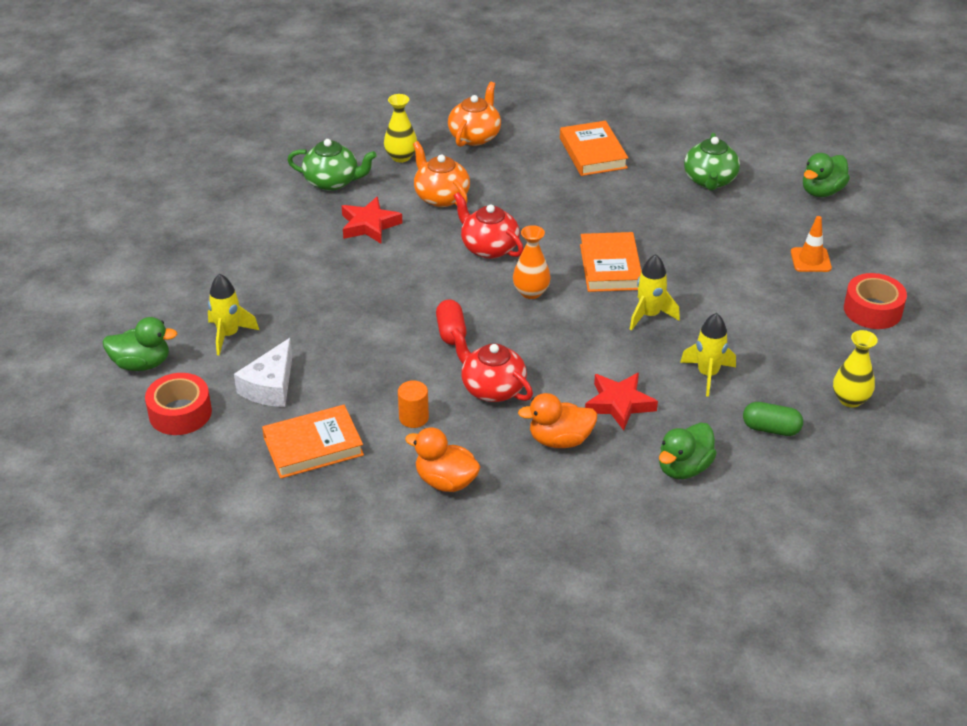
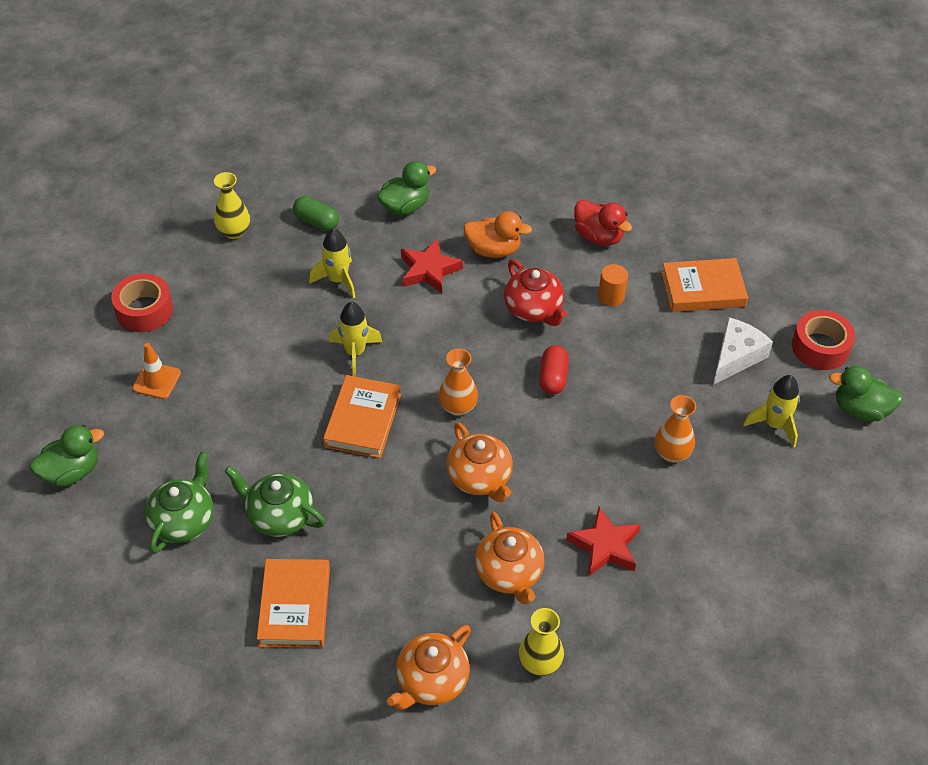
camera: 165 degrees left, 10 degrees up
green teapot [288,139,377,191] -> green teapot moved to [224,466,325,537]
orange duck [405,428,480,492] -> red duck [574,200,632,246]
red teapot [454,192,524,259] -> orange teapot [446,422,513,502]
none -> orange vase [655,395,696,463]

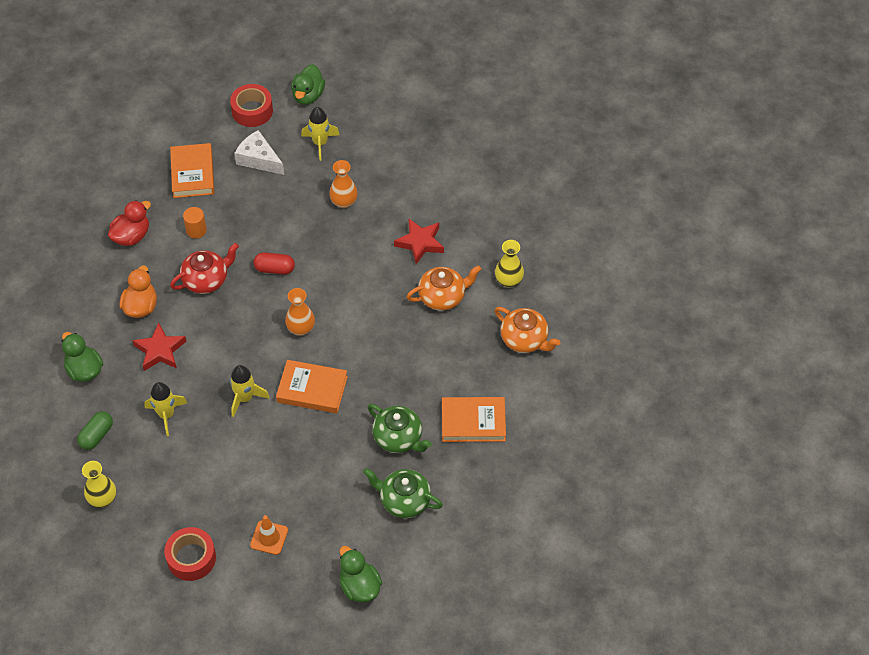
camera: 90 degrees left, 5 degrees up
green teapot [224,466,325,537] -> green teapot turned 75 degrees counterclockwise [368,404,432,453]
orange teapot [446,422,513,502] -> none

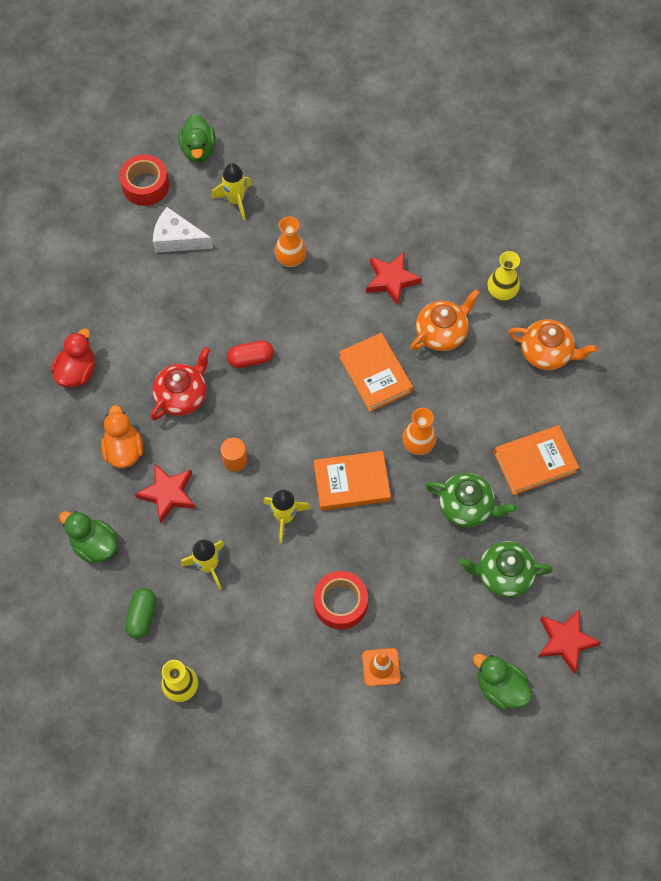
camera: 20 degrees left, 10 degrees up
red tape [164,527,216,581] -> red tape moved to [314,571,368,630]
orange book [170,143,214,198] -> orange book moved to [339,333,413,412]
orange cylinder [183,207,207,239] -> orange cylinder moved to [221,438,247,472]
orange vase [285,288,315,336] -> orange vase moved to [402,408,436,455]
none -> red star [538,609,601,674]

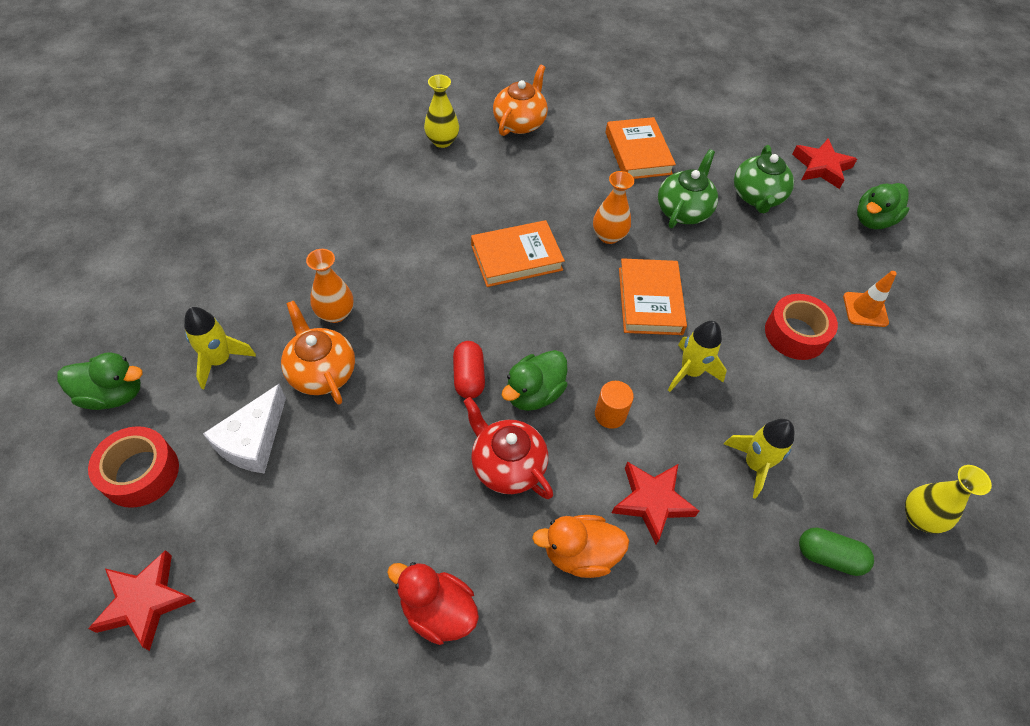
camera: 85 degrees left, 10 degrees down
green duck [59,511,117,564] -> green duck moved to [502,350,568,411]
red star [366,252,422,306] -> red star moved to [88,550,195,651]
orange teapot [411,289,480,351] -> orange teapot moved to [281,301,355,405]

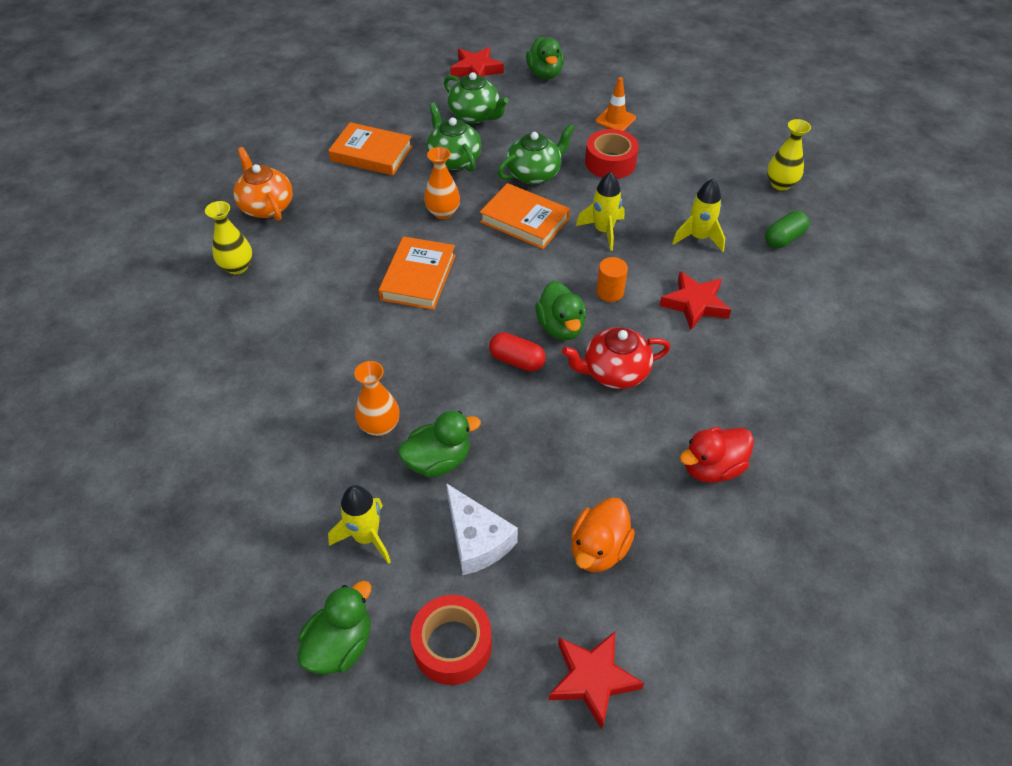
camera: 55 degrees left, 5 degrees down
orange teapot [281,301,355,405] -> green duck [398,411,481,477]
orange duck [532,515,630,578] -> orange duck moved to [571,498,635,572]
none -> green teapot [498,124,575,185]

